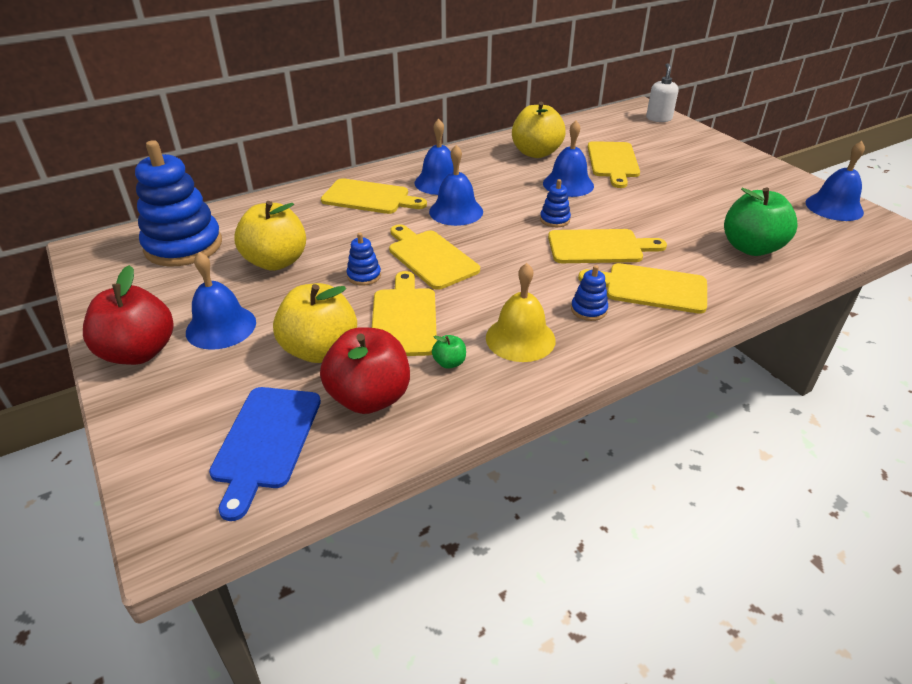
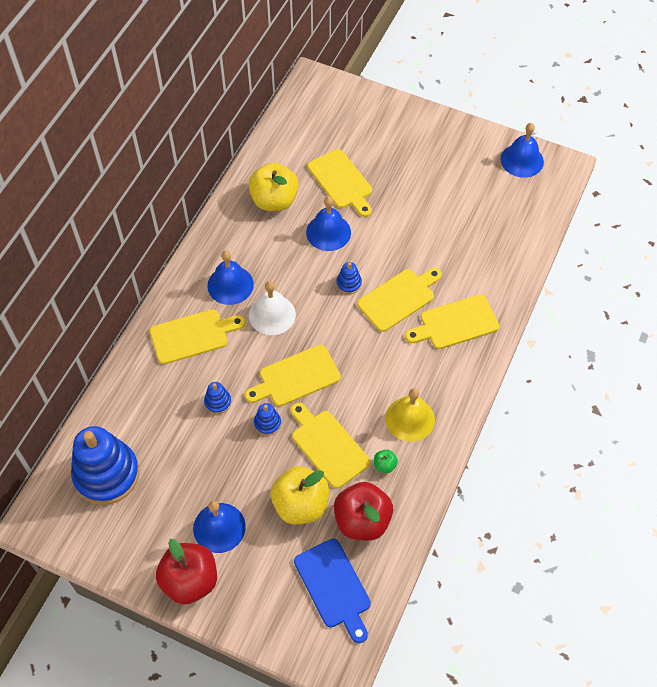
camera: 35 degrees left, 20 degrees up
yellow apple [234,201,306,271] -> none
yellow cutting board [389,224,480,290] -> yellow cutting board turned 45 degrees counterclockwise [245,345,341,406]
blue bell [429,145,483,226] -> white bell [249,281,296,335]
blue stacking toy [571,265,608,321] -> blue stacking toy moved to [204,382,231,414]
white soap dispenser [646,63,678,122] -> none
green apple [724,188,797,256] -> none

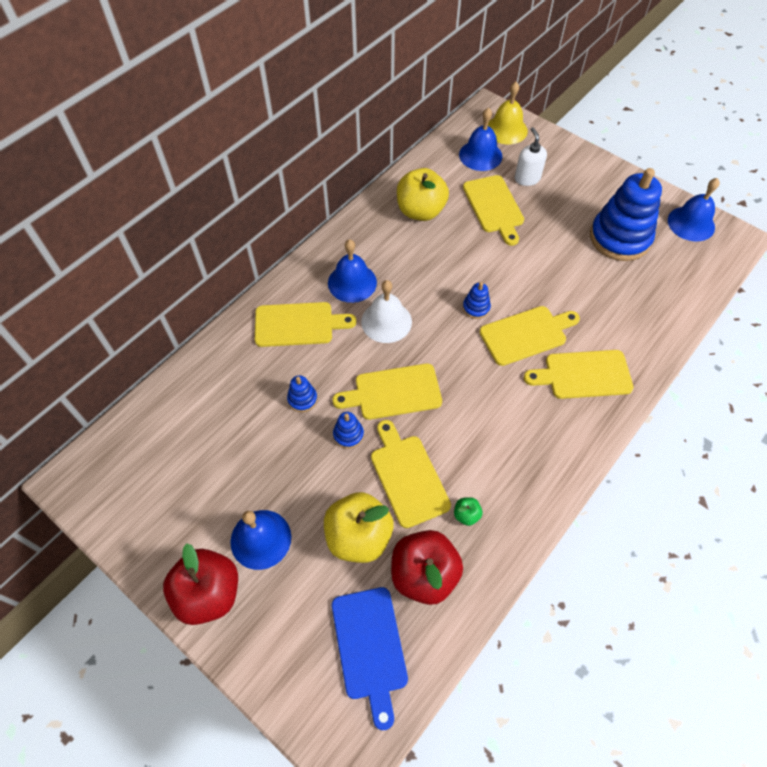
camera: 15 degrees right, 0 degrees up
blue stacking toy [71,426,139,505] -> blue stacking toy moved to [590,168,662,261]
blue bell [306,197,351,251] -> blue bell moved to [459,108,502,171]
yellow bell [385,388,435,442] -> yellow bell moved to [488,82,528,144]
none -> white soap dispenser [515,127,547,186]

